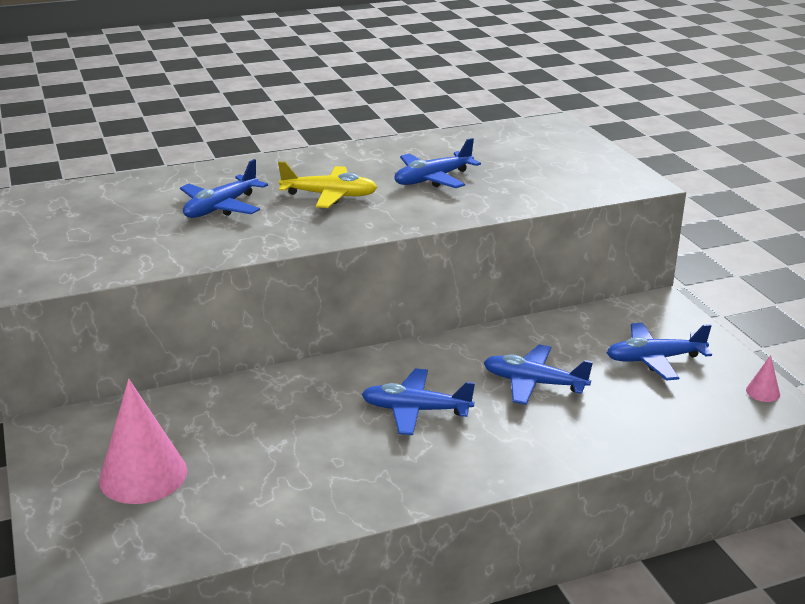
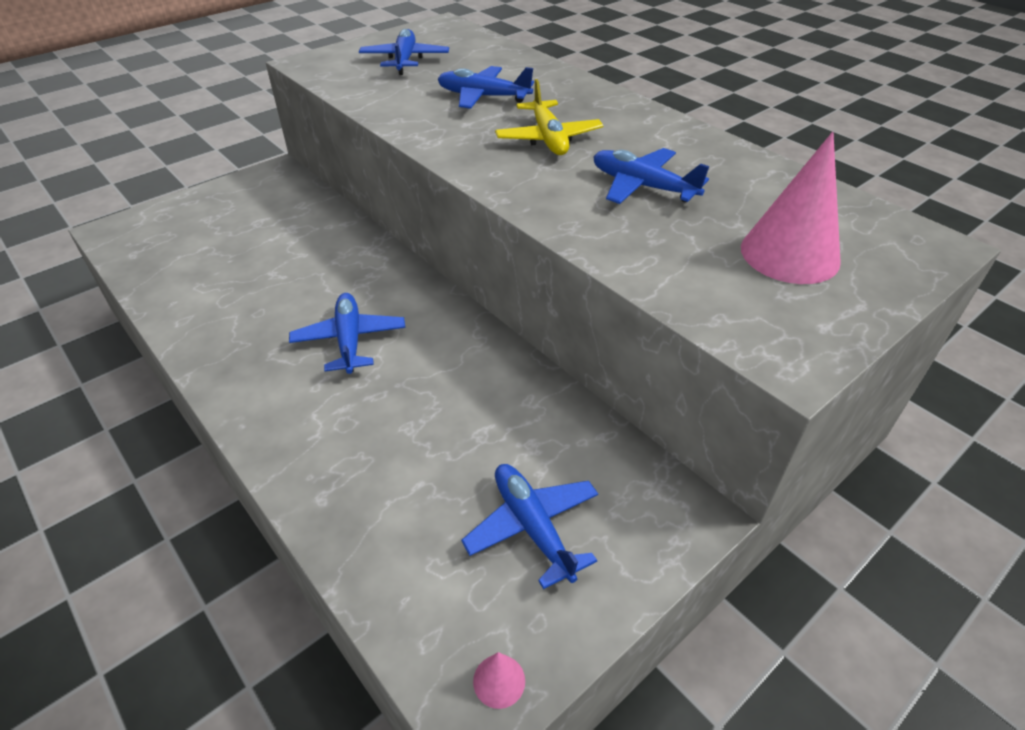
camera: 70 degrees right, 15 degrees up
pink cone [99,379,187,504] -> pink cone moved to [741,132,841,284]
blue plane [483,344,593,405] -> blue plane moved to [359,29,449,75]

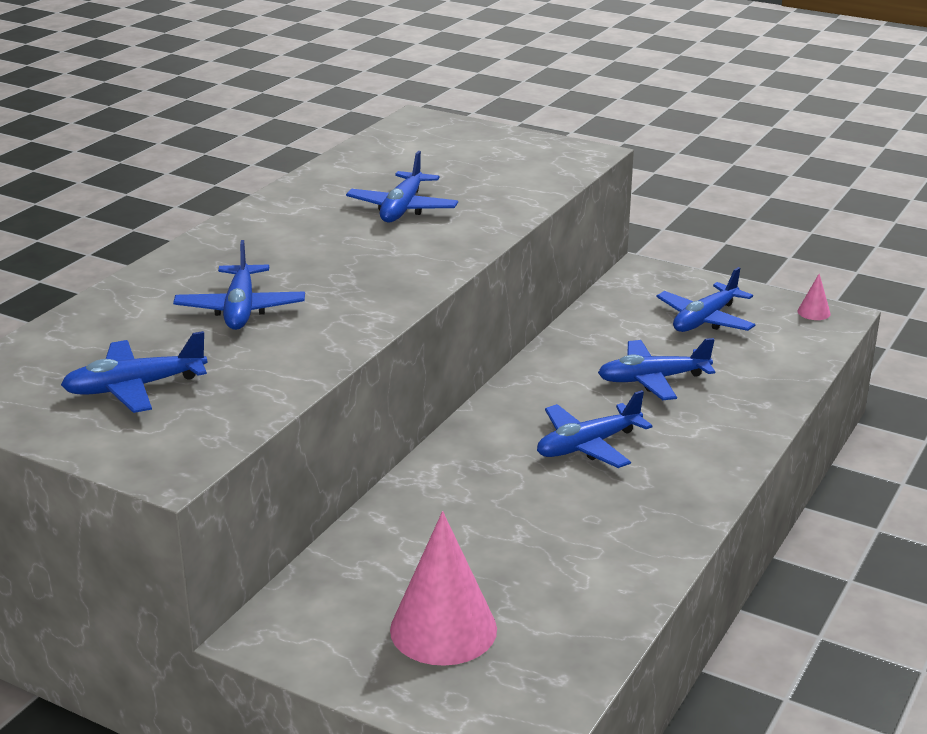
camera: 110 degrees left, 15 degrees down
yellow plane [495,79,603,155] -> none
pink cone [741,132,841,284] -> pink cone moved to [390,511,497,666]
none -> blue plane [598,338,715,400]

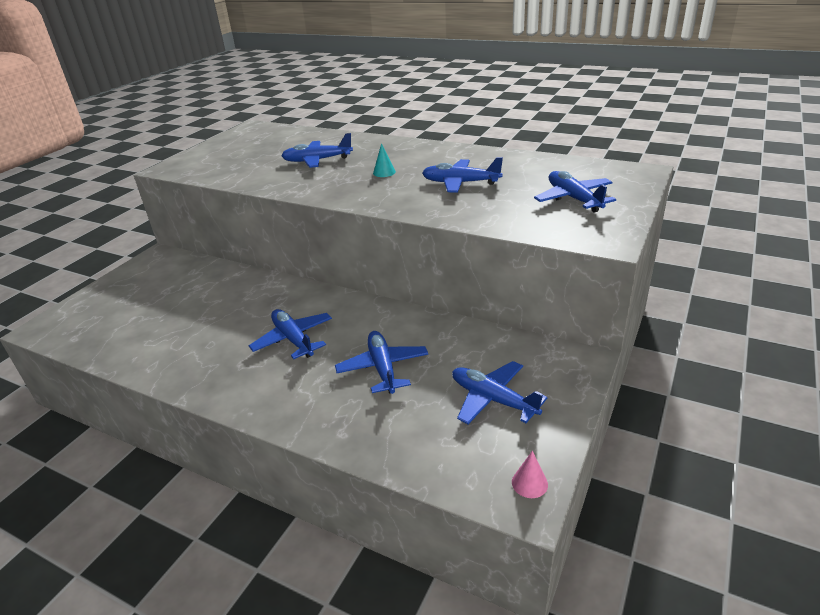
camera: 90 degrees right, 5 degrees up
blue plane [61,331,207,413] -> blue plane moved to [534,171,616,213]
pink cone [390,511,497,666] -> none
none -> turquoise cone [373,143,396,177]

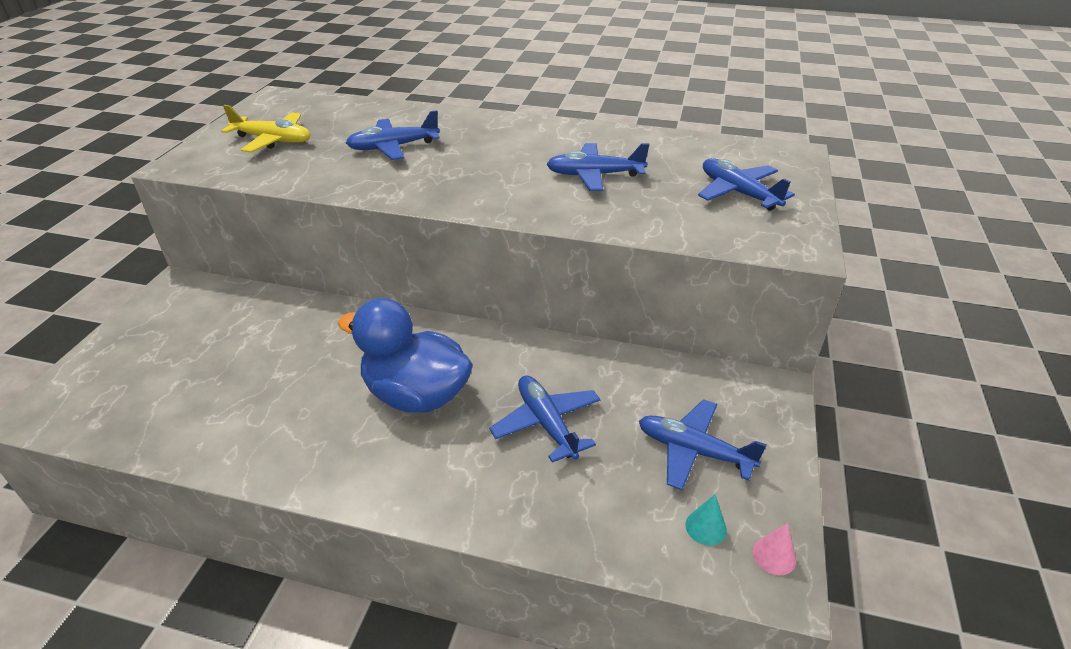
camera: 15 degrees left, 5 degrees up
blue plane [249,309,332,359] -> blue duck [338,298,473,413]
turquoise cone [373,143,396,177] -> turquoise cone moved to [685,494,727,546]
none -> yellow plane [221,105,311,153]

